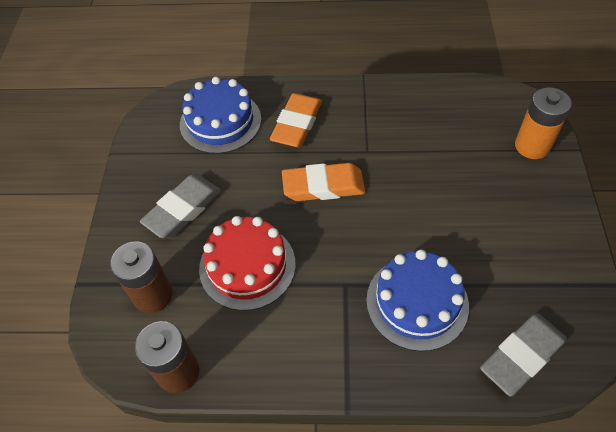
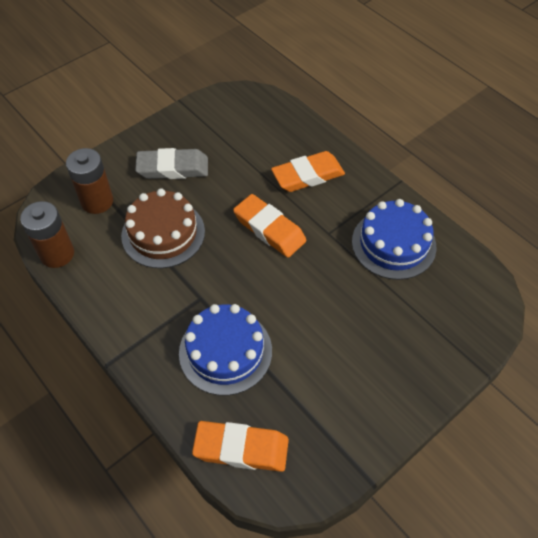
camera: 45 degrees right, 0 degrees up
blue cake [180,77,261,154] -> blue cake moved to [352,199,436,280]
red cake [199,216,296,311] -> brown cake [121,189,205,268]
grey eraser [480,313,567,396] -> orange eraser [192,421,289,472]
orange battery [515,87,572,159] -> none

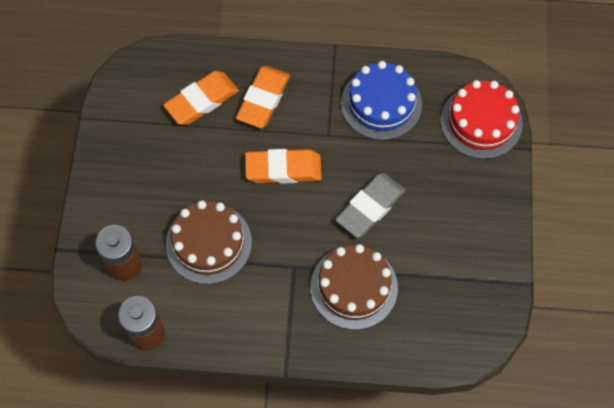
camera: 45 degrees left, 10 degrees up
grey eraser [135,148,208,179] -> grey eraser moved to [335,173,405,238]
blue cake [179,304,272,396] -> brown cake [311,244,398,330]
orange eraser [192,421,289,472] -> orange eraser moved to [163,71,239,125]
none -> red cake [441,80,523,159]

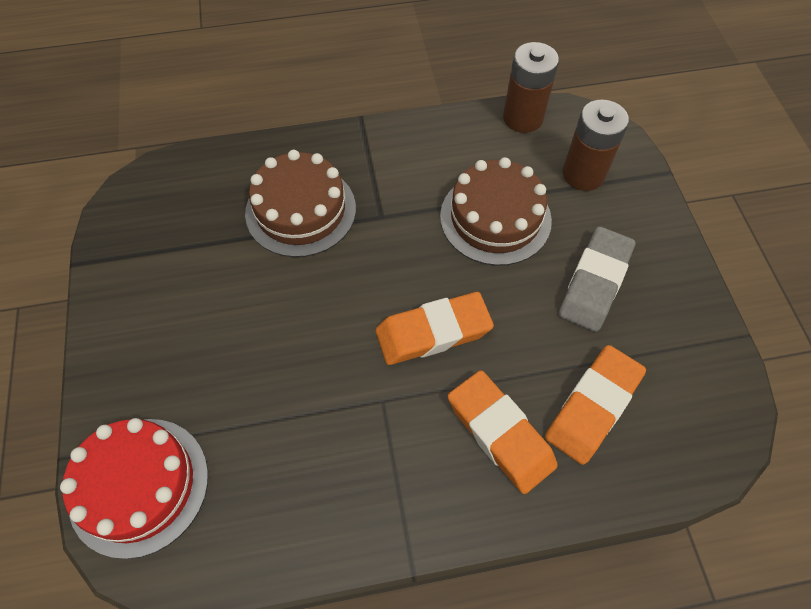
camera: 165 degrees right, 5 degrees down
orange eraser [236,66,290,128] -> orange eraser turned 45 degrees counterclockwise [448,370,558,494]
grey eraser [335,173,405,238] -> grey eraser moved to [558,226,636,332]
blue cake [341,61,422,140] -> none

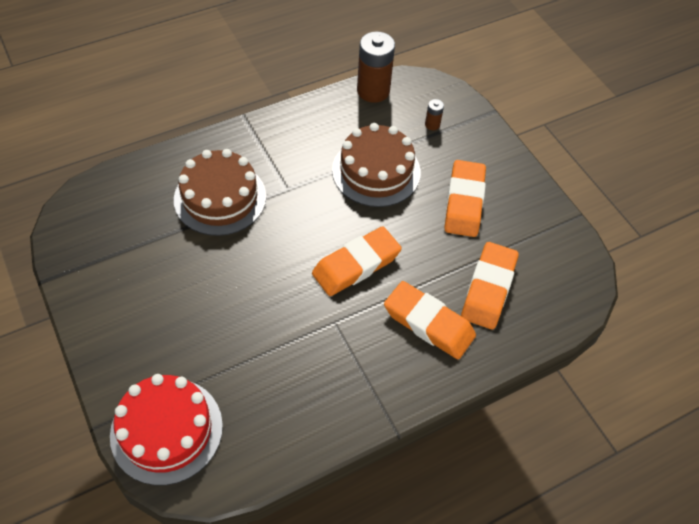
camera: 20 degrees left, 5 degrees down
grey eraser [558,226,636,332] -> orange eraser [445,160,486,237]
brown battery [563,99,629,191] -> brown battery [425,99,444,130], size x0.45

